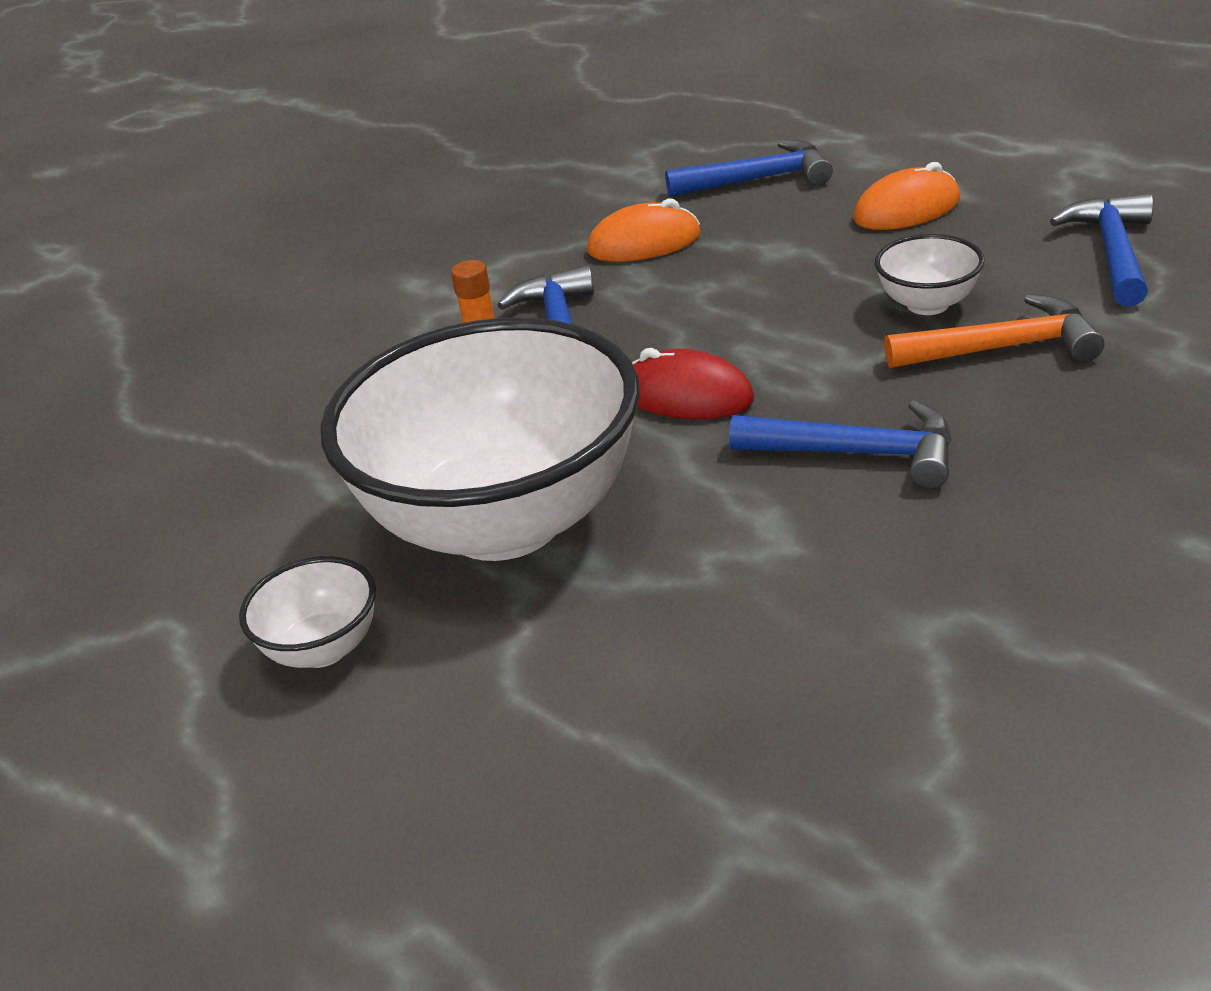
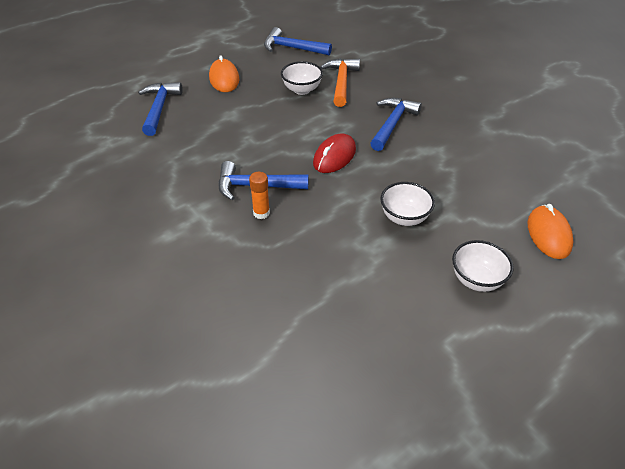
camera: 85 degrees left, 10 degrees up
white bowl [320,318,640,561] -> white bowl [380,182,435,226], size x0.41
orange mouse [587,198,700,262] -> orange mouse moved to [528,204,573,259]

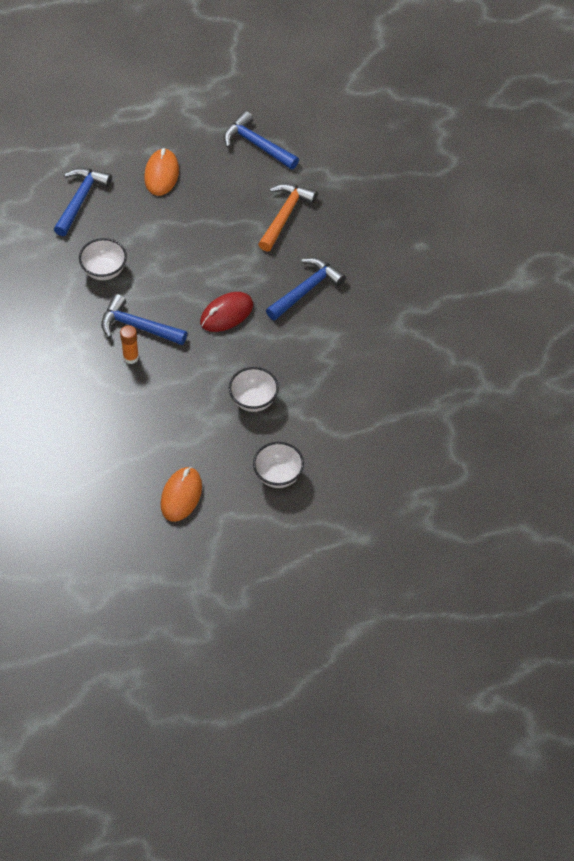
camera: 20 degrees right, 10 degrees up
white bowl [281,61,323,95] -> white bowl moved to [79,238,127,280]
orange mouse [528,204,573,259] -> orange mouse moved to [161,467,202,522]

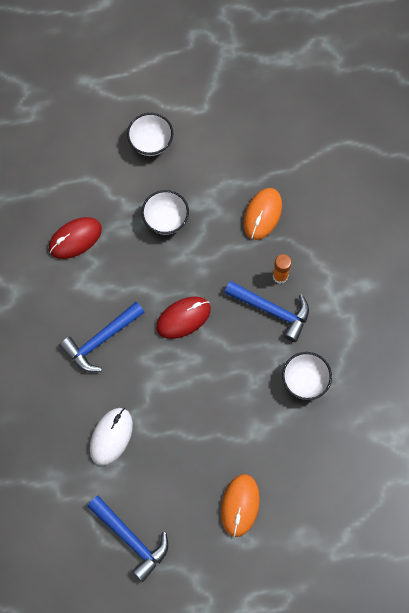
camera: 175 degrees left, 15 degrees up
blue hammer [54,168,112,236] -> none
orange mouse [161,467,202,522] -> orange mouse moved to [243,188,282,240]
orange hammer [258,183,317,252] -> white mouse [90,408,133,466]
none -> red mouse [49,217,102,259]

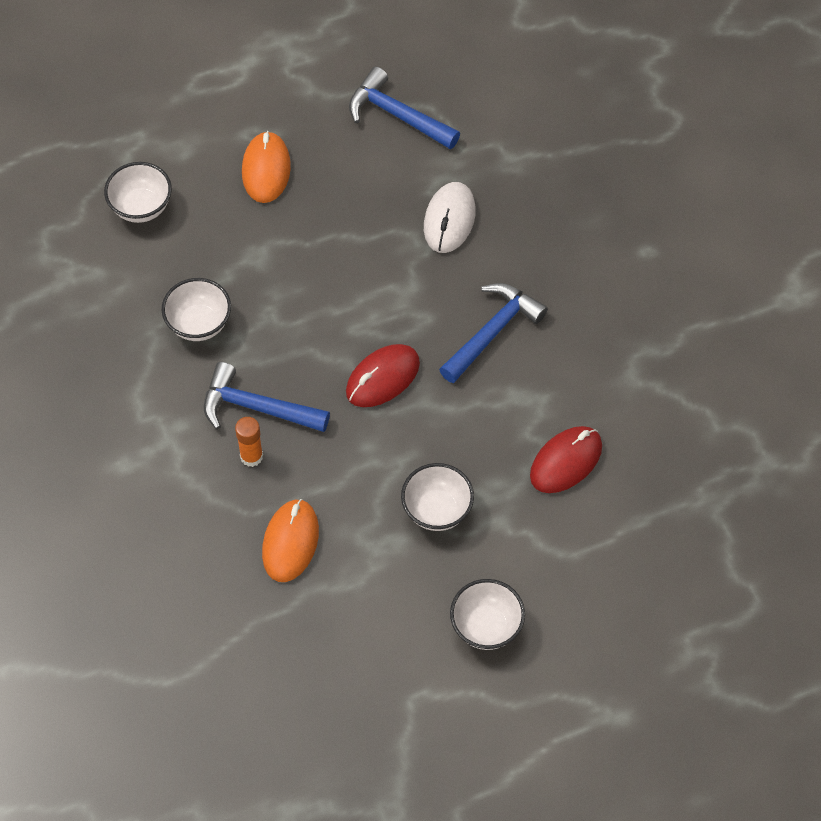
camera: 170 degrees right, 10 degrees down
none -> white bowl [104,162,172,223]

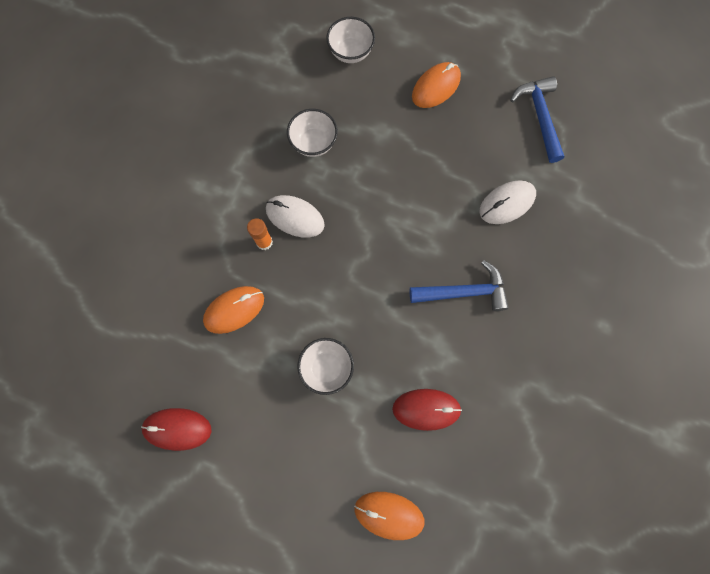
camera: 45 degrees right, 15 degrees up
blue hammer [204,362,330,432] -> white mouse [266,195,325,238]
red mouse [346,344,420,407] -> red mouse moved to [141,408,212,451]
white bowl [450,579,525,650] -> none
none -> orange mouse [354,492,424,540]

